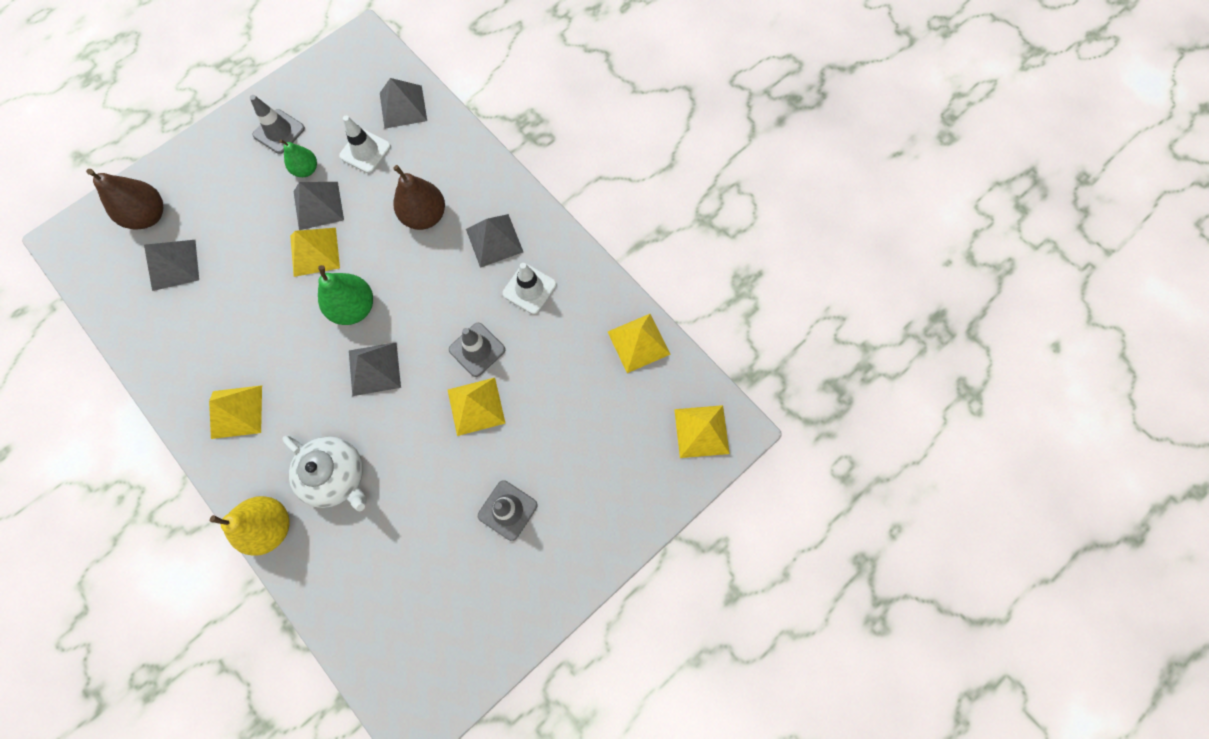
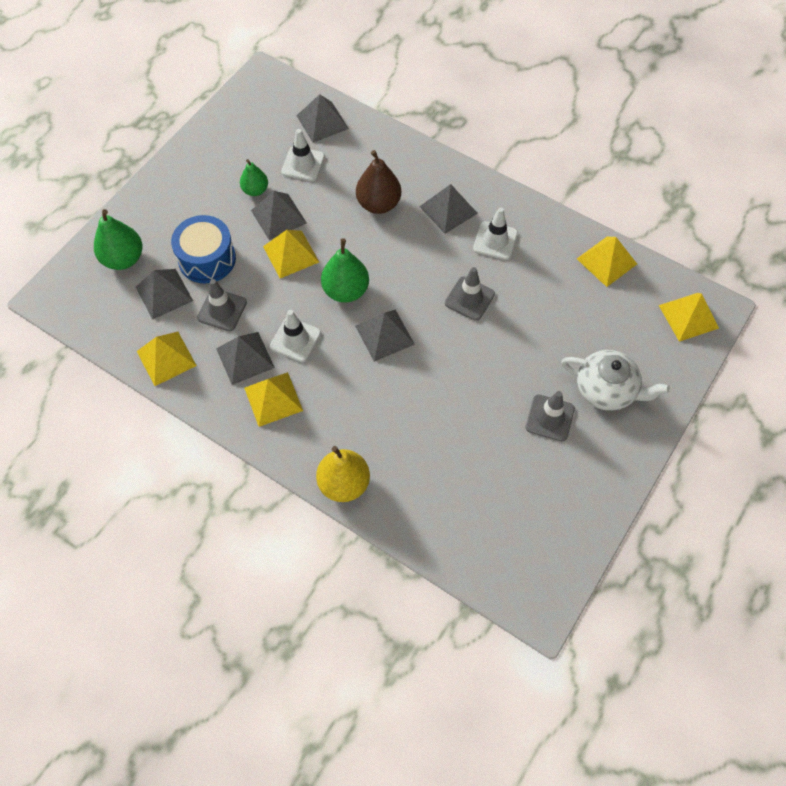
camera: 15 degrees left, 10 degrees down
brown pear [86,169,163,229] -> green pear [94,209,142,270]
grey traffic cone [250,95,305,154] -> grey traffic cone moved to [197,279,247,331]
white teapot [282,436,367,511] -> white teapot moved to [561,350,670,411]
yellow pyramid [448,378,505,436] -> yellow pyramid moved to [137,332,197,386]
none -> blue drum [171,215,236,284]
none -> grey pyramid [216,332,275,385]
none -> white traffic cone [270,310,321,362]

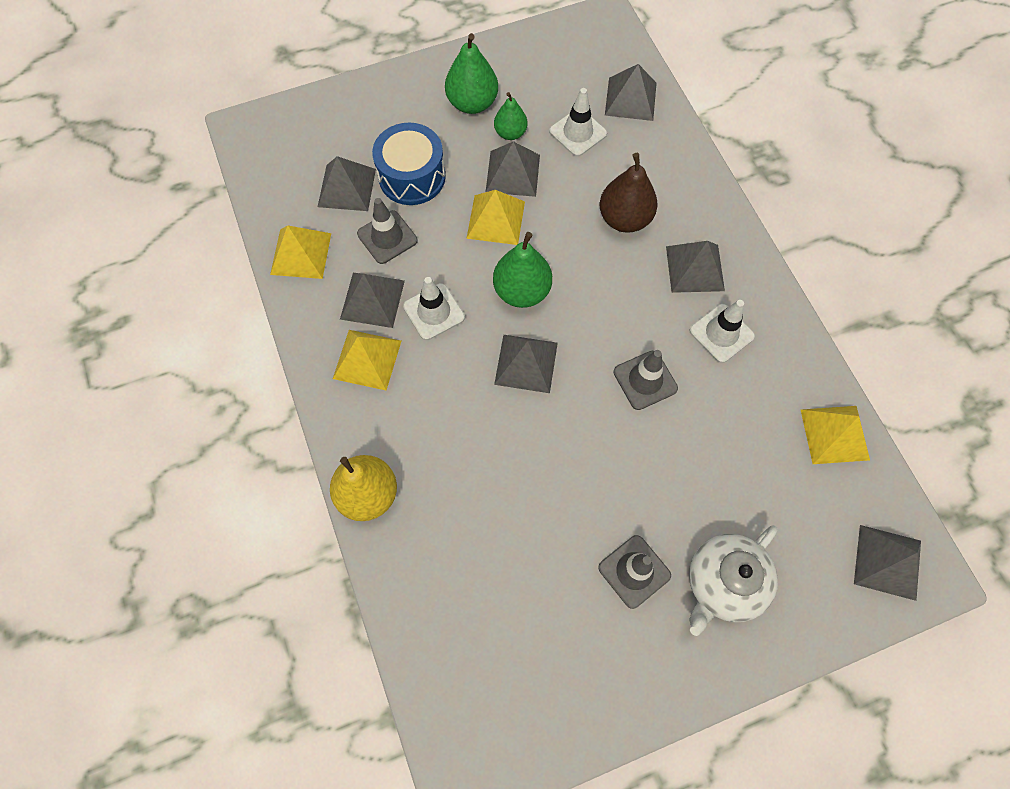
camera: 35 degrees right, 5 degrees up
green pear [94,209,142,270] -> green pear moved to [445,33,498,114]
white teapot [561,350,670,411] -> white teapot turned 75 degrees clockwise [689,525,778,636]
yellow pyramid [659,293,719,342] -> grey pyramid [854,525,921,601]

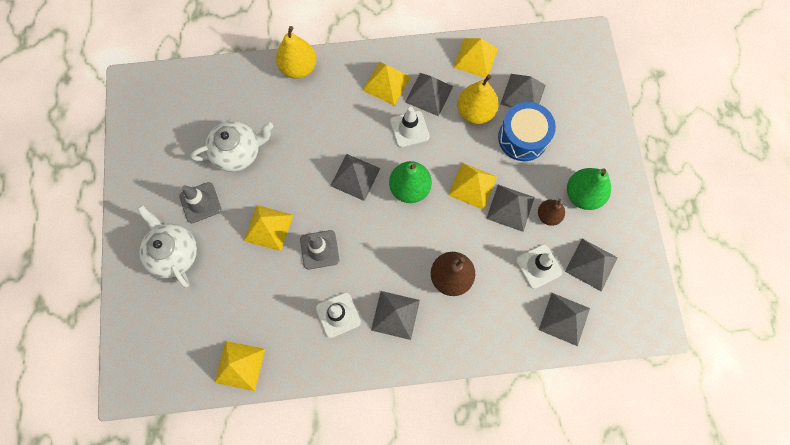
camera: 105 degrees right, 5 degrees up
grey traffic cone [357,198,418,264] -> yellow pear [457,74,499,124]
green pear [494,92,528,140] -> brown pear [538,199,565,226]
grey pyramid [854,525,921,601] -> grey pyramid moved to [565,239,618,291]
none -> white teapot [190,121,274,172]
none -> yellow pyramid [244,205,293,251]

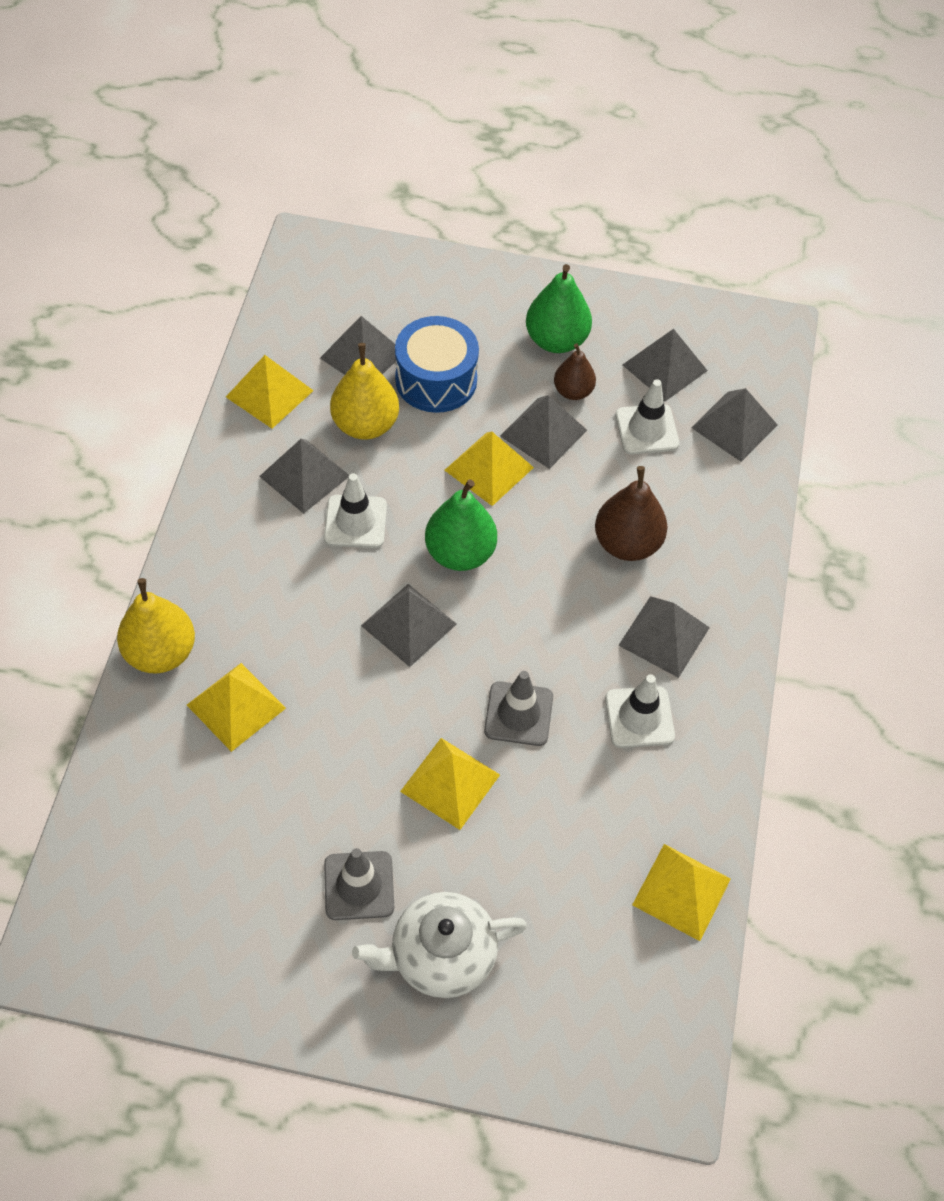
camera: 75 degrees left, 15 degrees down
white teapot [190,121,274,172] -> none
yellow pyramid [363,62,411,105] -> yellow pyramid moved to [187,663,286,752]

